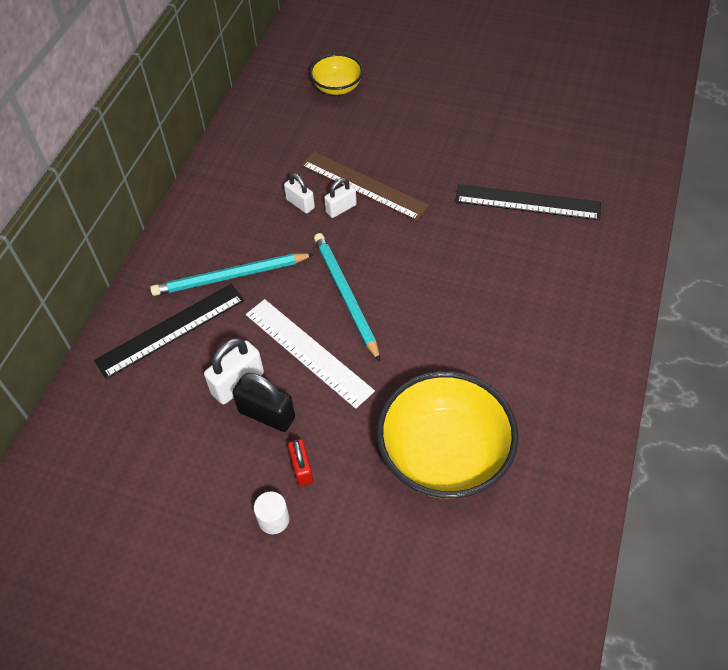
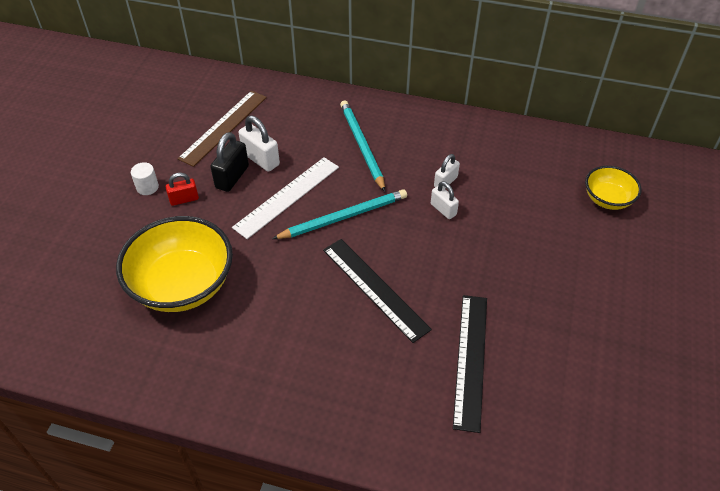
camera: 85 degrees right, 5 degrees down
black ruler [94,284,245,379] -> black ruler moved to [323,239,432,343]
brown ruler [301,152,430,221] -> brown ruler moved to [178,91,267,167]

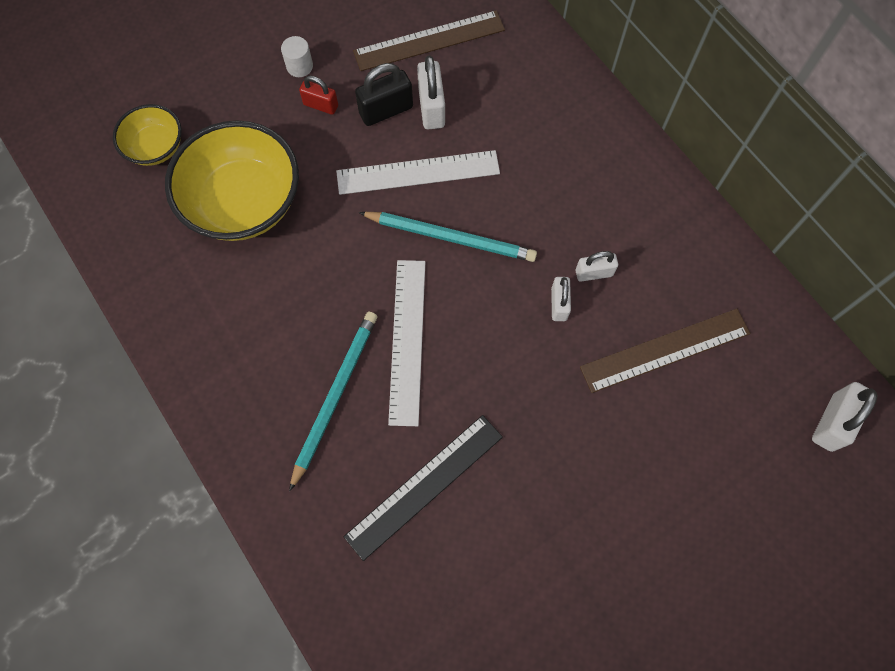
camera: 40 degrees right, 20 degrees up
black ruler [323,239,432,343] -> white ruler [388,260,425,426]
turquoise pencil [340,100,385,192] -> turquoise pencil moved to [289,312,377,491]
yellow bowl [585,166,641,210] -> yellow bowl moved to [113,104,182,166]
none -> brown ruler [580,309,750,393]
none -> white padlock [812,382,877,452]

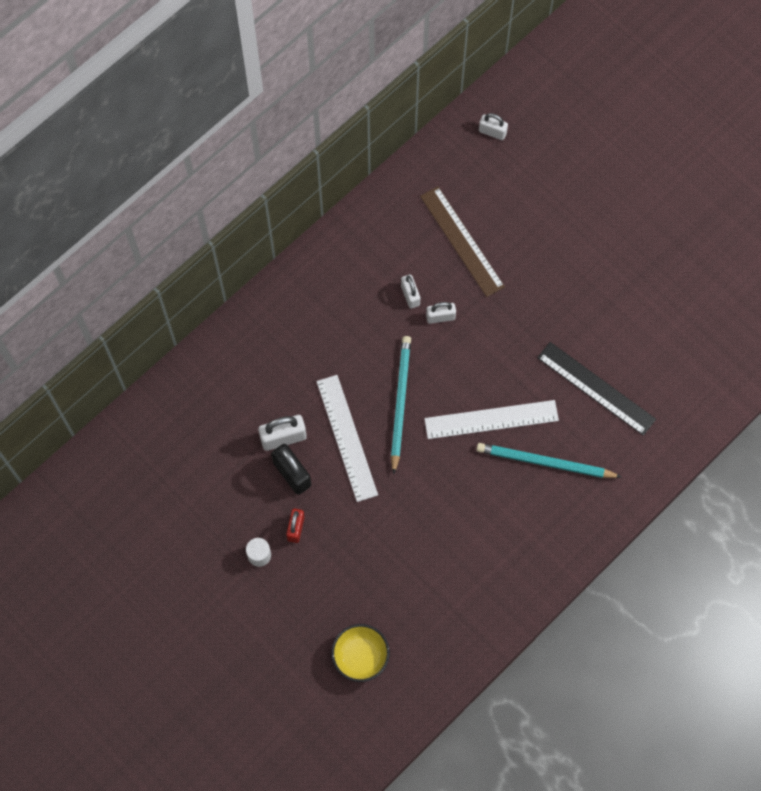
camera: 100 degrees left, 0 degrees up
yellow bowl [165,120,299,241] -> none
brown ruler [353,10,505,71] -> none
white padlock [812,382,877,452] -> white padlock [479,113,508,140], size x0.65

